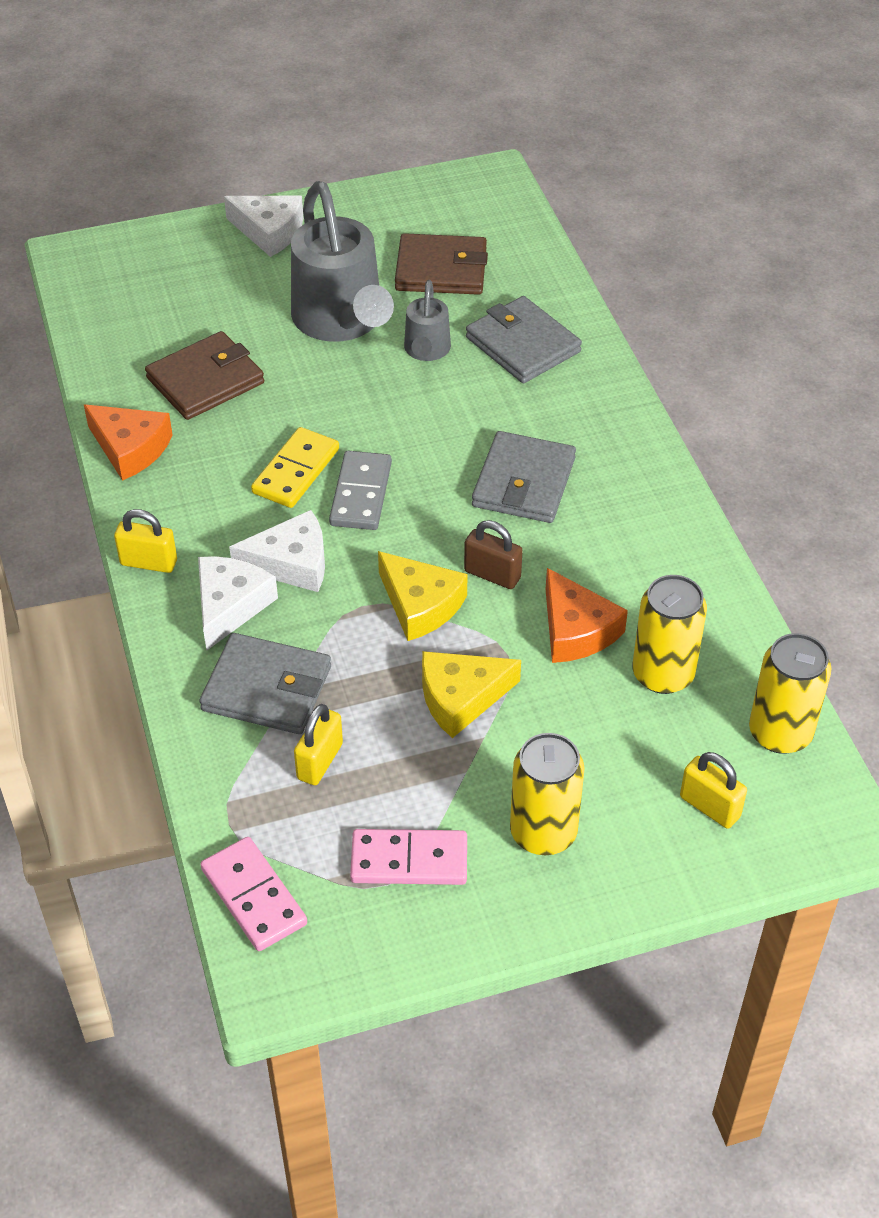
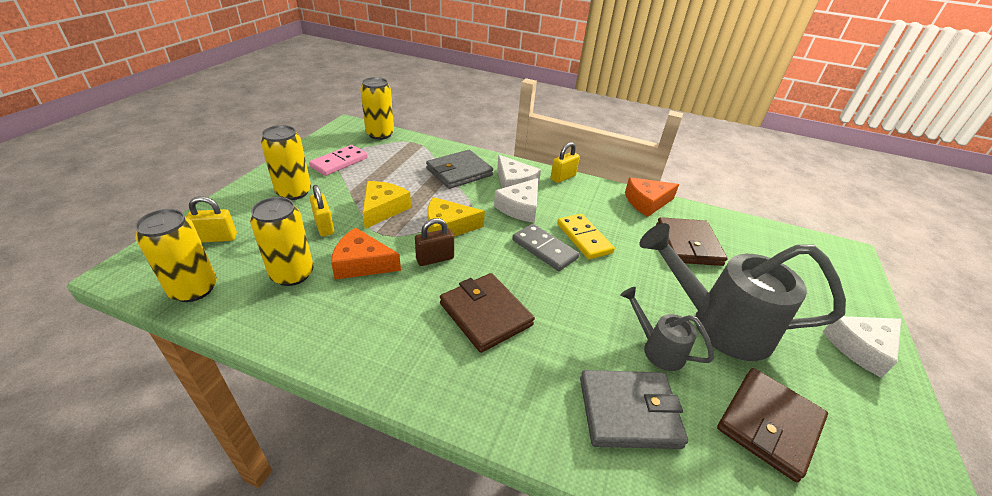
camera: 125 degrees right, 10 degrees down
pink domino [200,837,307,951] -> yellow can [360,77,394,140]
yellow padlock [294,704,343,785] -> yellow padlock moved to [309,185,334,237]
grey wallet [472,431,576,523] -> brown wallet [440,273,535,353]

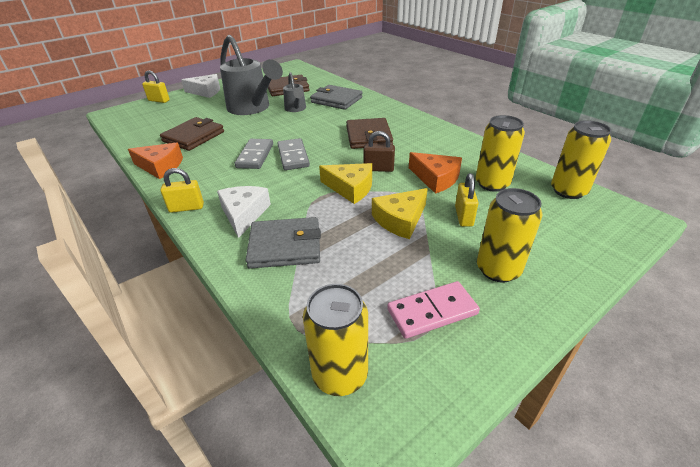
camera: 145 degrees left, 0 degrees up
yellow padlock [186,196,237,243] -> yellow padlock moved to [142,70,170,103]
white cheese [494,178,538,223] -> none
yellow domino [557,214,615,259] -> grey domino [235,139,273,169]

